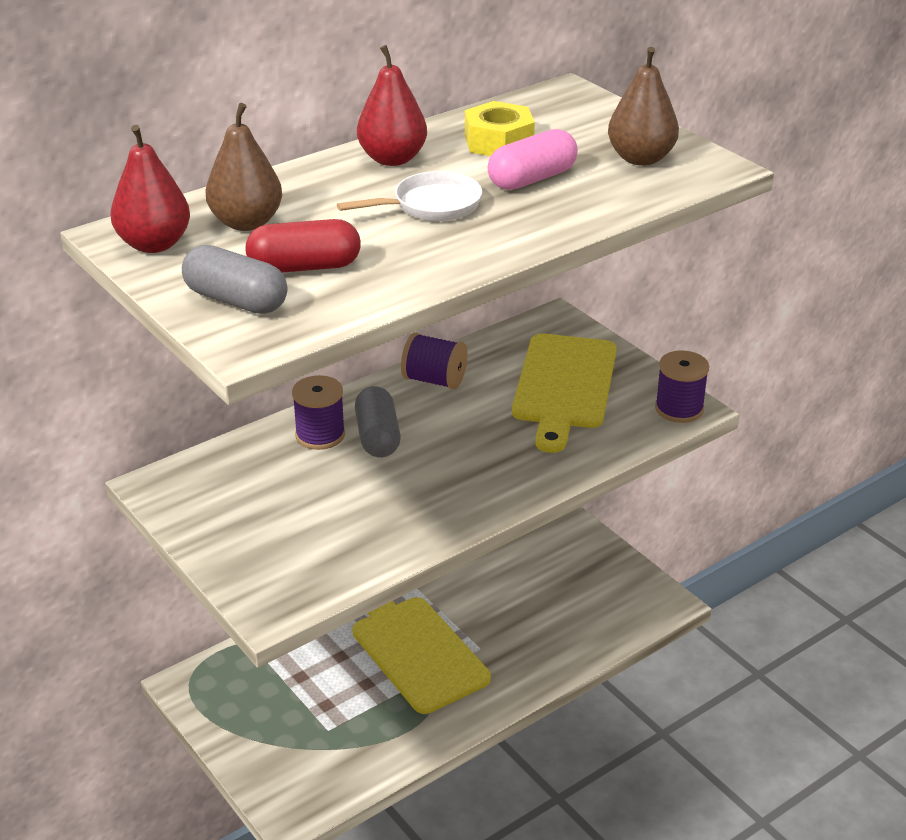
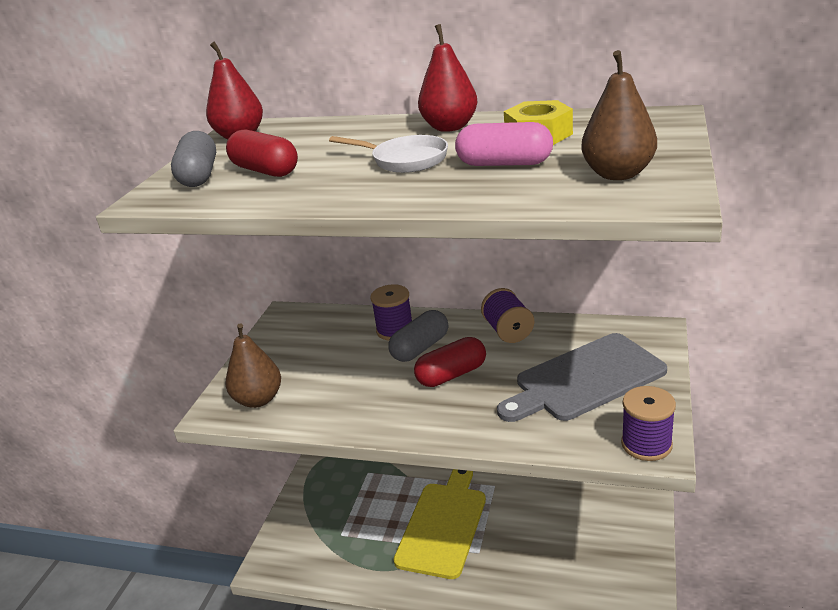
camera: 55 degrees right, 5 degrees down
brown pear [205,103,282,231] -> brown pear moved to [225,323,281,408]
yellow cutting board [512,334,617,453] -> grey cutting board [497,333,667,422]
none -> red capsule [414,337,486,387]

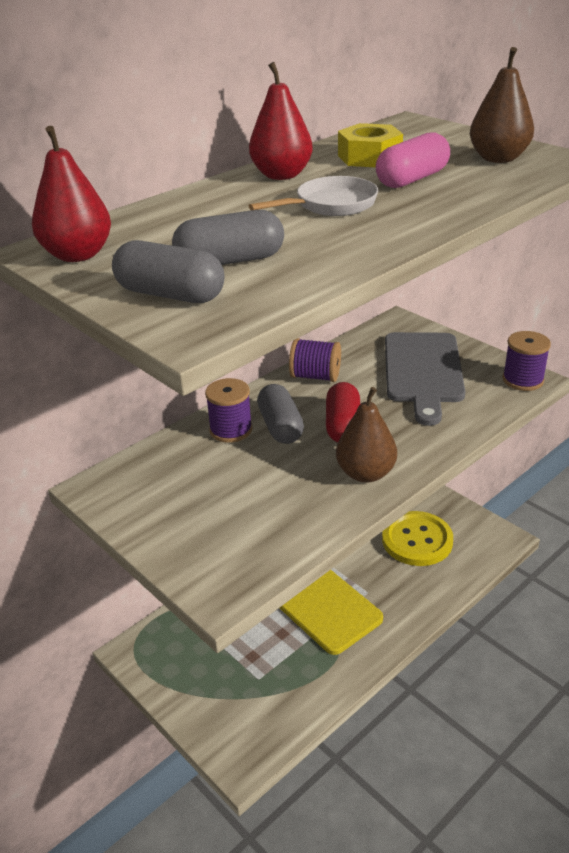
camera: 60 degrees left, 5 degrees up
brown pear [225,323,281,408] -> brown pear moved to [336,387,397,483]
red capsule [226,130,298,177] -> grey capsule [172,210,284,265]
none -> yellow button [382,511,453,566]

